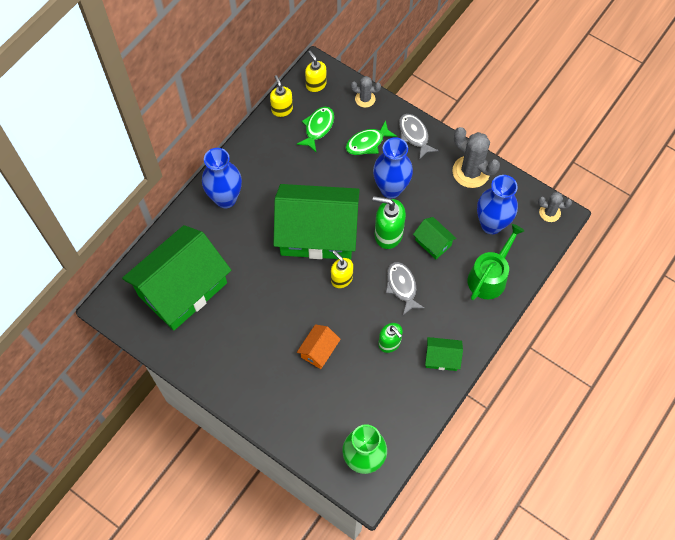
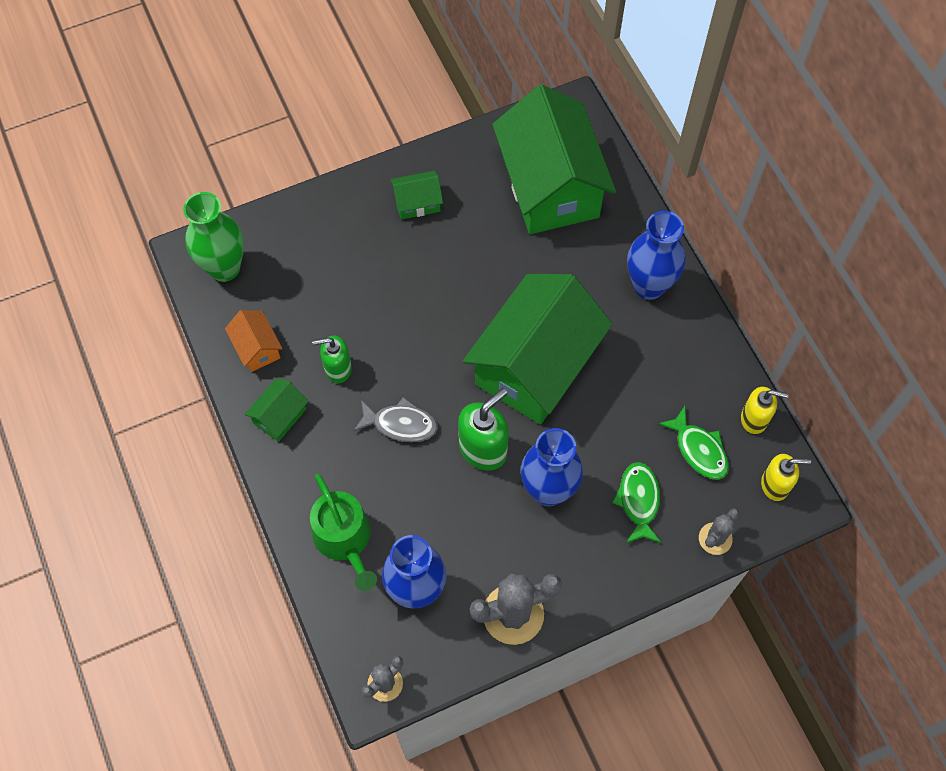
camera: 120 degrees right, 0 degrees up
orange house [297,324,341,369] -> orange house moved to [225,310,283,372]
yellow soap dispenser [331,250,353,288] -> none
grey fish [399,114,439,160] -> none
green house [413,217,457,259] -> green house moved to [390,171,443,220]

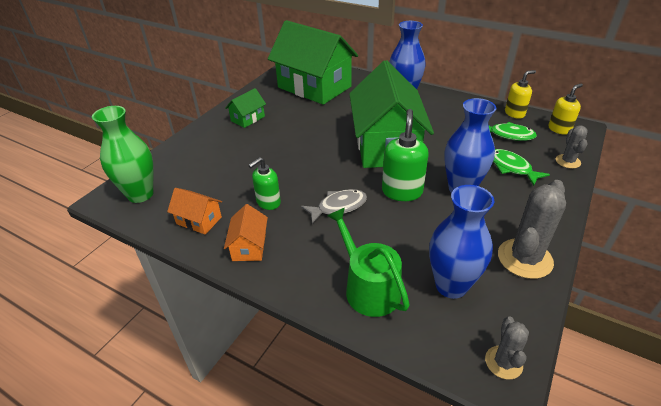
camera: 35 degrees left, 25 degrees down
green house [244,378,309,442] -> orange house [224,204,268,261]
green watering can [310,474,377,591] -> green watering can turned 150 degrees counterclockwise [327,208,410,317]

